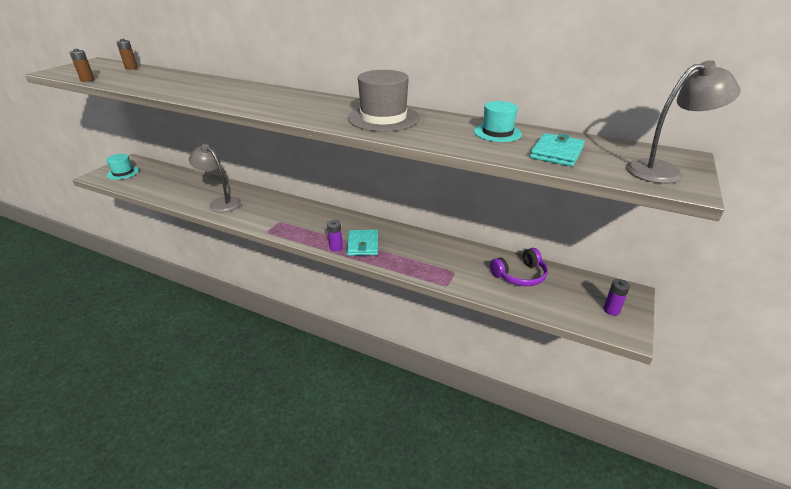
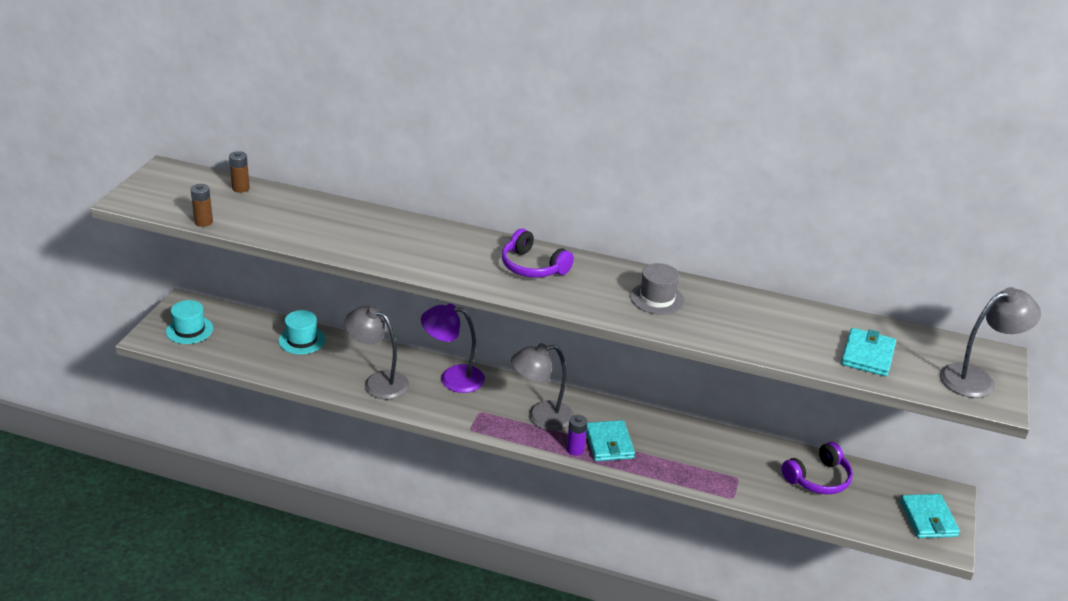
camera: 10 degrees left, 0 degrees up
grey hat [348,70,420,132] -> grey hat [630,263,685,315], size x0.62
turquoise hat [474,101,522,142] -> turquoise hat moved to [279,310,325,354]
purple battery [603,279,630,316] -> turquoise wallet [900,494,960,538]
none -> purple lamp [421,304,485,393]
none -> purple headphones [502,229,574,278]
none -> grey lamp [511,343,574,431]

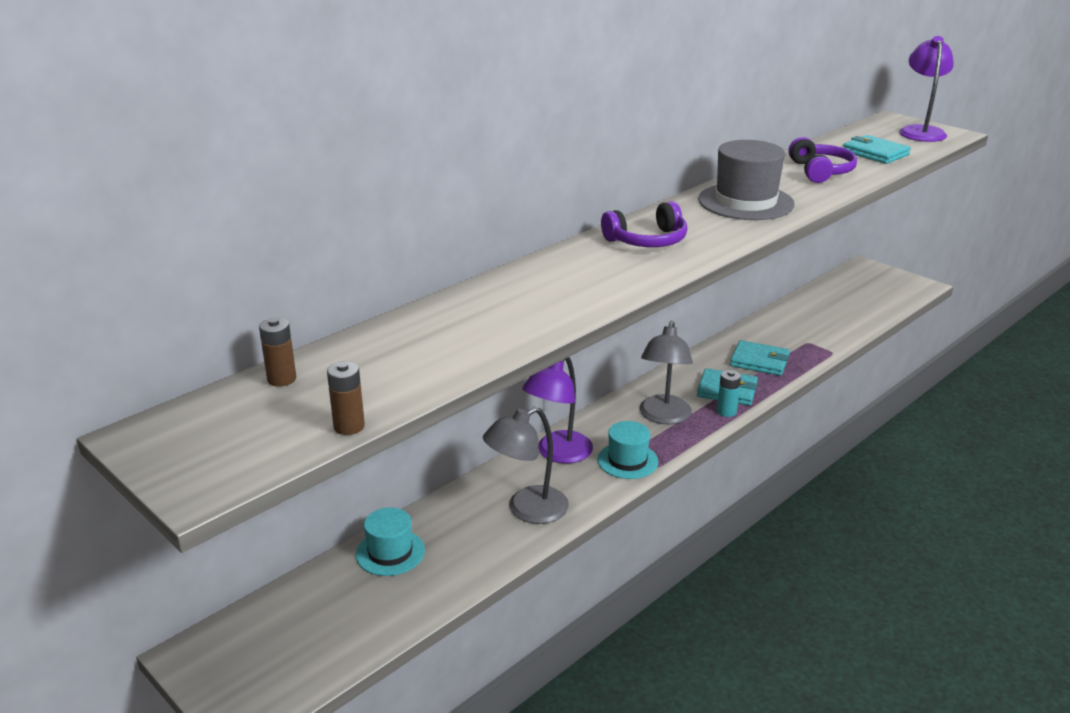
camera: 60 degrees left, 5 degrees down
turquoise hat [166,300,213,344] -> turquoise hat moved to [597,421,658,479]
purple battery [567,415,587,456] -> turquoise battery [717,370,741,417]
grey hat [630,263,685,315] -> grey hat [698,140,795,220], size x1.62
purple headphones [781,442,853,494] -> purple headphones moved to [789,137,857,183]
turquoise wallet [900,494,960,538] -> turquoise wallet moved to [730,340,790,376]
grey lamp [940,287,1041,398] -> purple lamp [899,36,954,142]

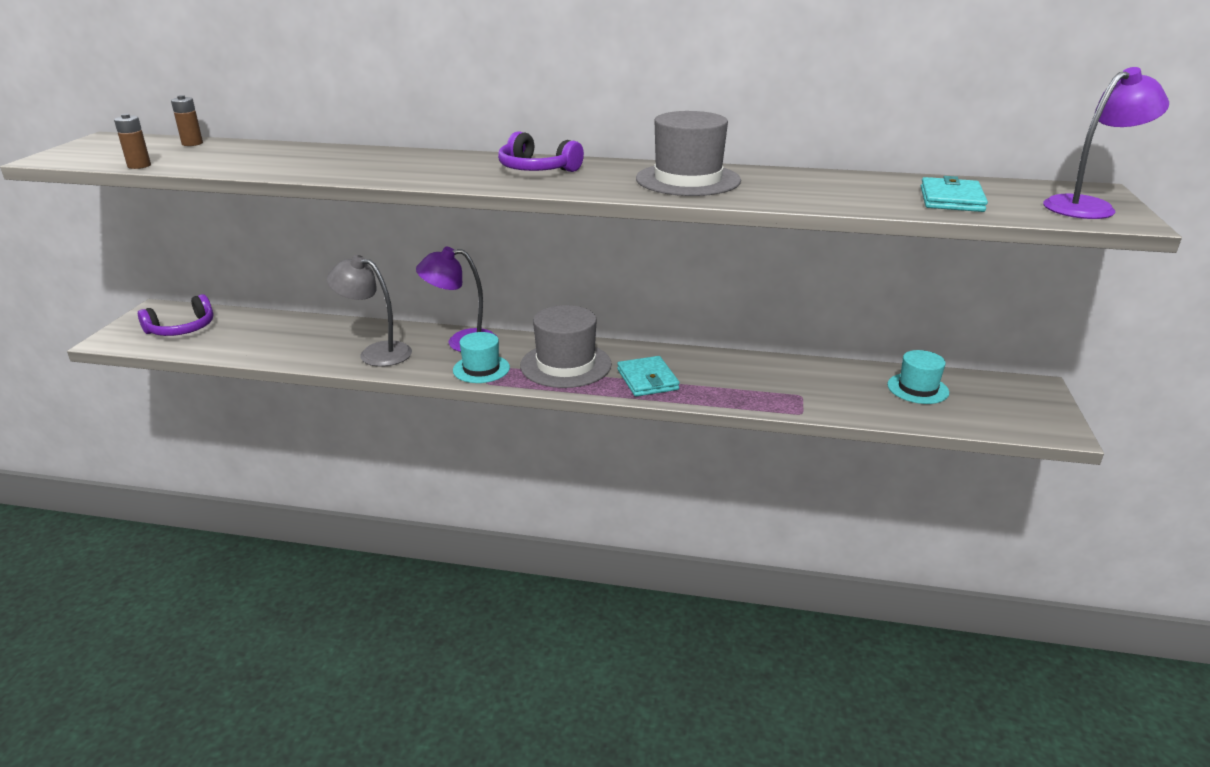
camera: 55 degrees right, 0 degrees up
turquoise hat [356,508,425,576] -> turquoise hat moved to [887,350,949,404]
grey lamp [640,321,693,424] -> grey hat [520,305,612,388]
turquoise battery [717,370,741,417] -> none
turquoise wallet [730,340,790,376] -> none
purple headphones [789,137,857,183] -> purple headphones moved to [138,294,214,336]

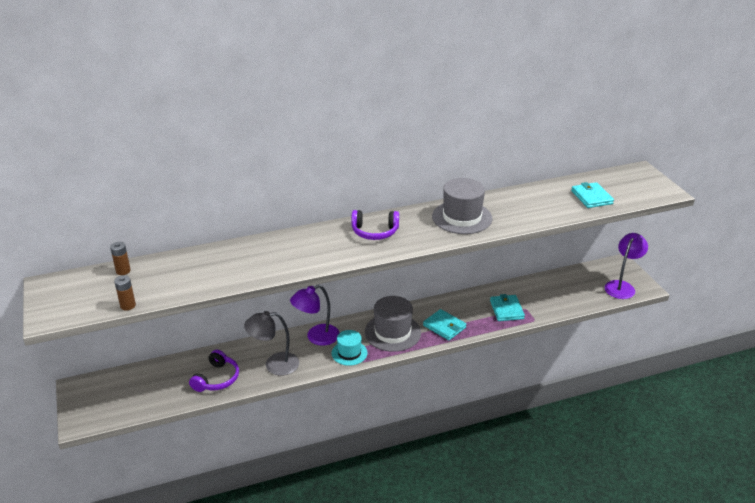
camera: 30 degrees left, 5 degrees up
purple headphones [138,294,214,336] -> purple headphones moved to [189,350,239,392]
turquoise hat [887,350,949,404] -> none
purple lamp [1043,67,1169,219] -> purple lamp moved to [605,233,648,299]
none -> turquoise wallet [490,294,525,321]

